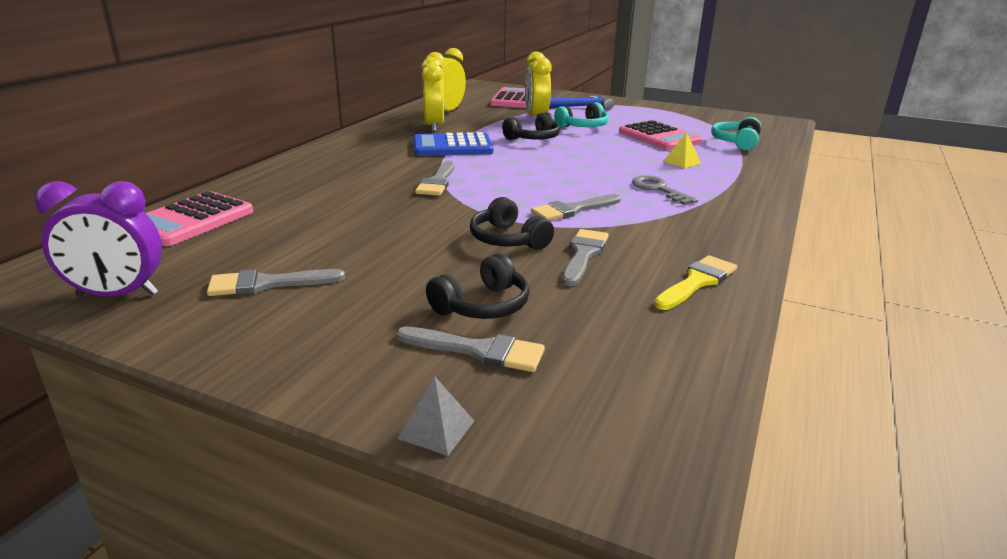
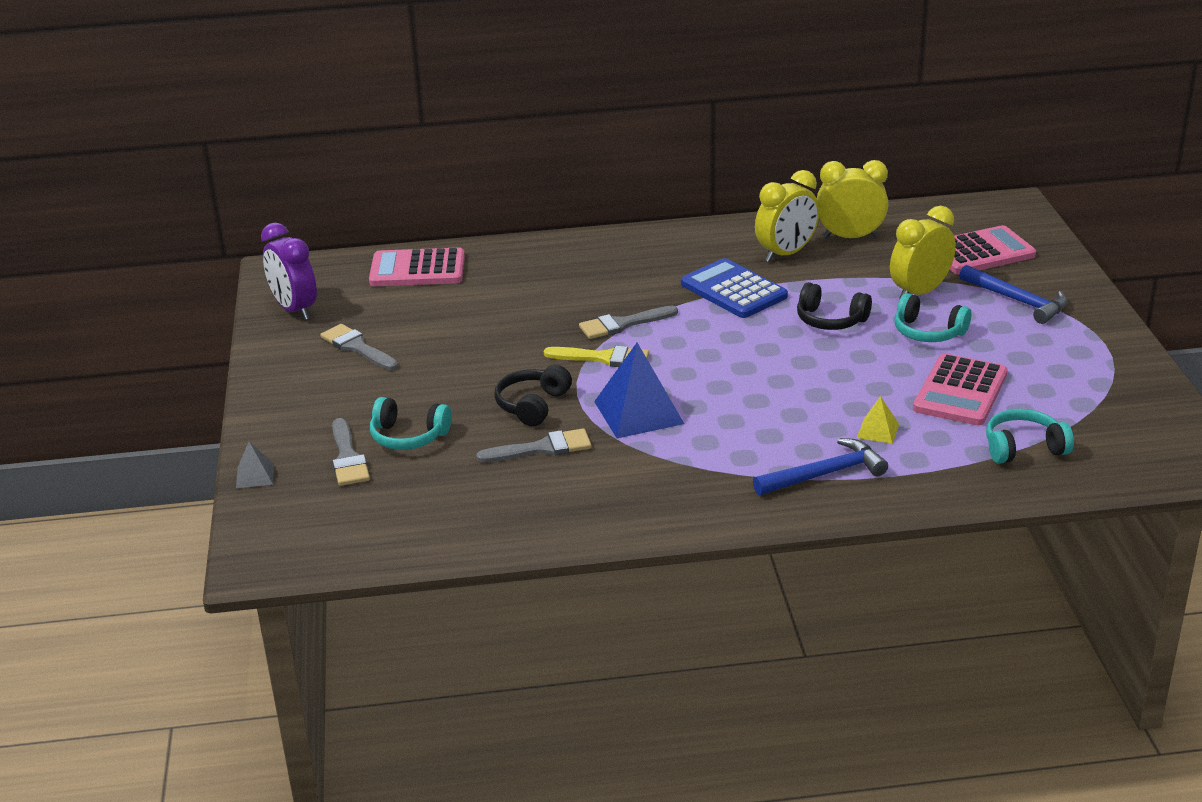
camera: 60 degrees right, 5 degrees up
black headphones [426,253,530,319] -> turquoise headphones [370,397,452,450]
grey brush [531,194,621,221] -> blue pyramid [594,343,684,438]
grey key [632,175,698,205] -> none
yellow brush [654,255,737,310] -> yellow brush moved to [544,346,649,367]
none -> blue hammer [753,438,888,495]

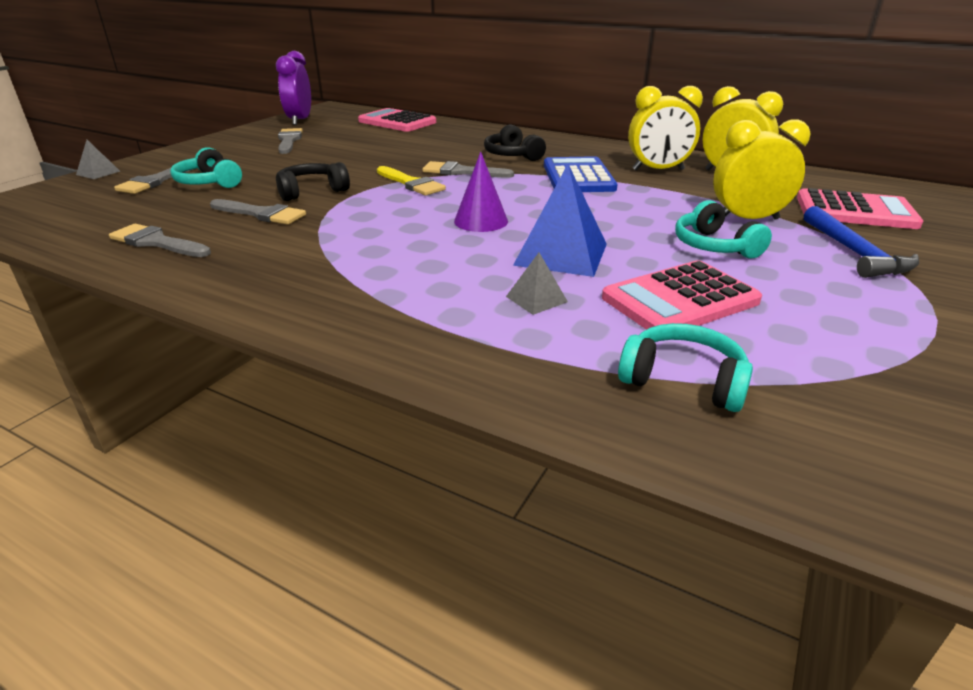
camera: 35 degrees right, 0 degrees up
blue pyramid [594,343,684,438] -> blue pyramid moved to [513,164,607,277]
blue hammer [753,438,888,495] -> none
black headphones [797,282,872,330] -> black headphones moved to [484,125,546,161]
yellow pyramid [857,396,899,444] -> grey pyramid [506,253,568,315]
none -> grey brush [109,224,211,257]
none -> purple cone [454,152,508,232]

